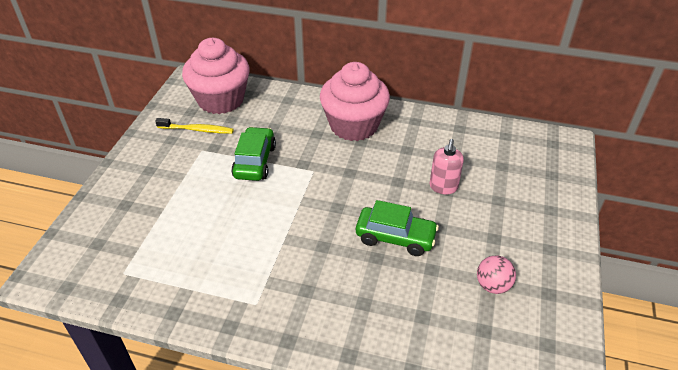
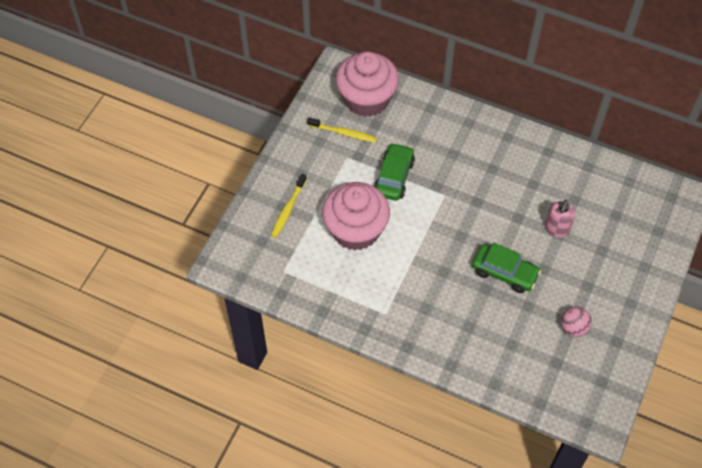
camera: 10 degrees right, 15 degrees up
pink cupcake [320,62,390,141] -> pink cupcake moved to [322,182,390,250]
none -> yellow toothbrush [271,174,307,238]

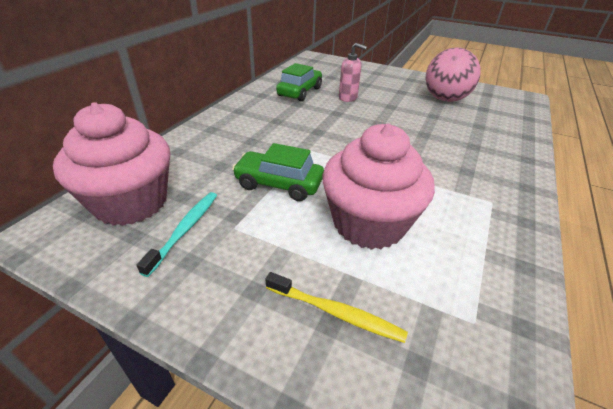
camera: 90 degrees left, 20 degrees down
yellow toothbrush [307,117,377,143] -> turquoise toothbrush [136,192,217,277]
green car [472,243,541,293] -> green car moved to [276,63,322,101]
pink ball [561,307,592,337] -> pink ball [426,47,481,102], size x1.91

